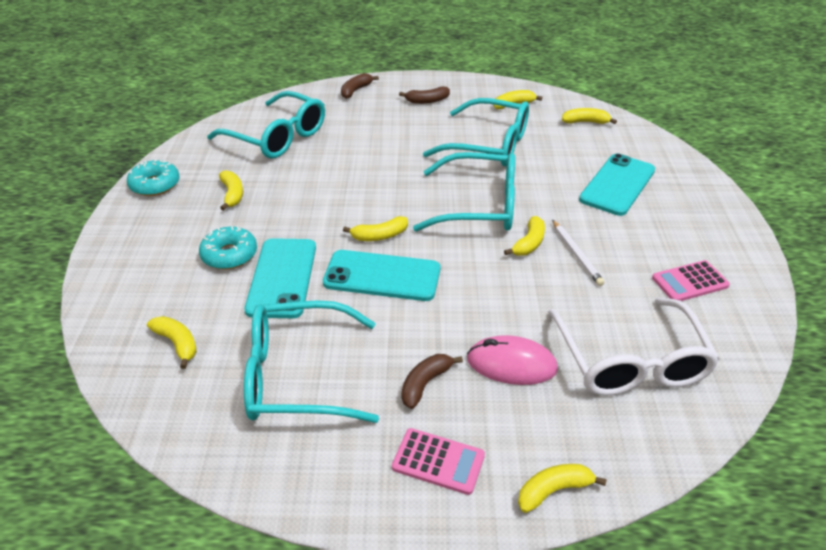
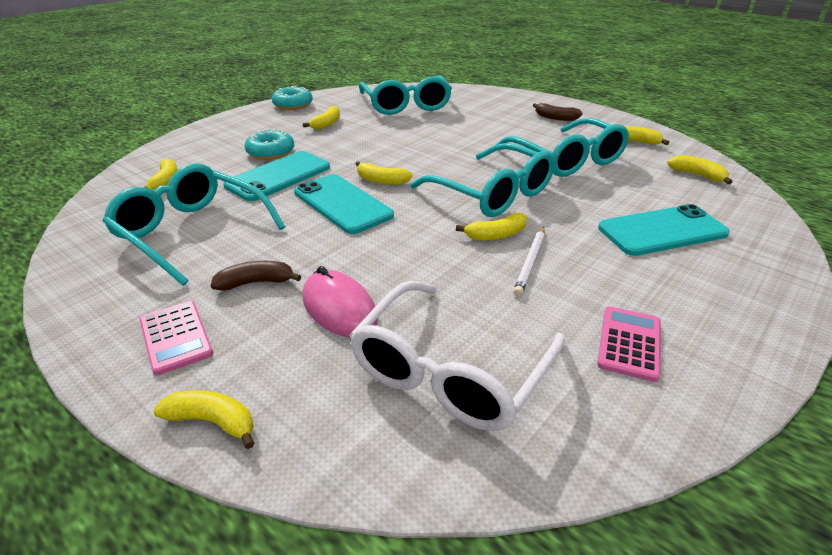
camera: 40 degrees right, 5 degrees down
brown banana [341,73,379,99] -> none
pink calculator [652,260,730,301] -> pink calculator turned 90 degrees clockwise [597,306,661,382]

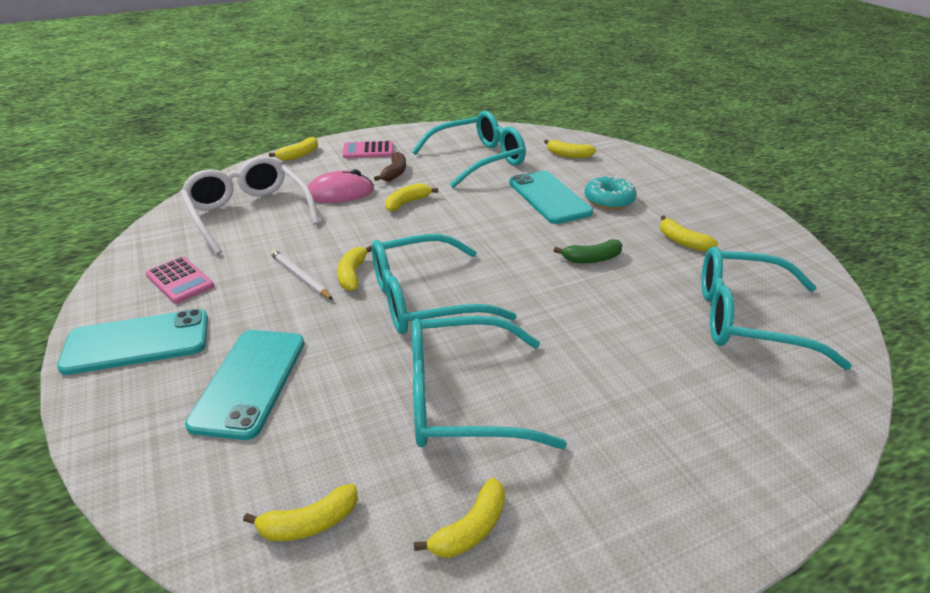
camera: 115 degrees right, 0 degrees up
turquoise donut [272,86,313,110] -> none
turquoise phone [294,174,394,234] -> turquoise phone moved to [57,309,208,375]
yellow banana [356,161,413,185] -> yellow banana moved to [385,183,438,212]
brown banana [533,103,582,121] -> none
none -> green banana [554,239,623,263]

